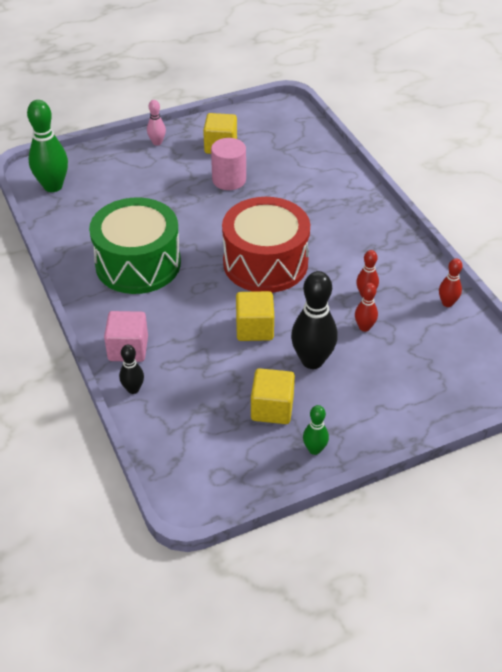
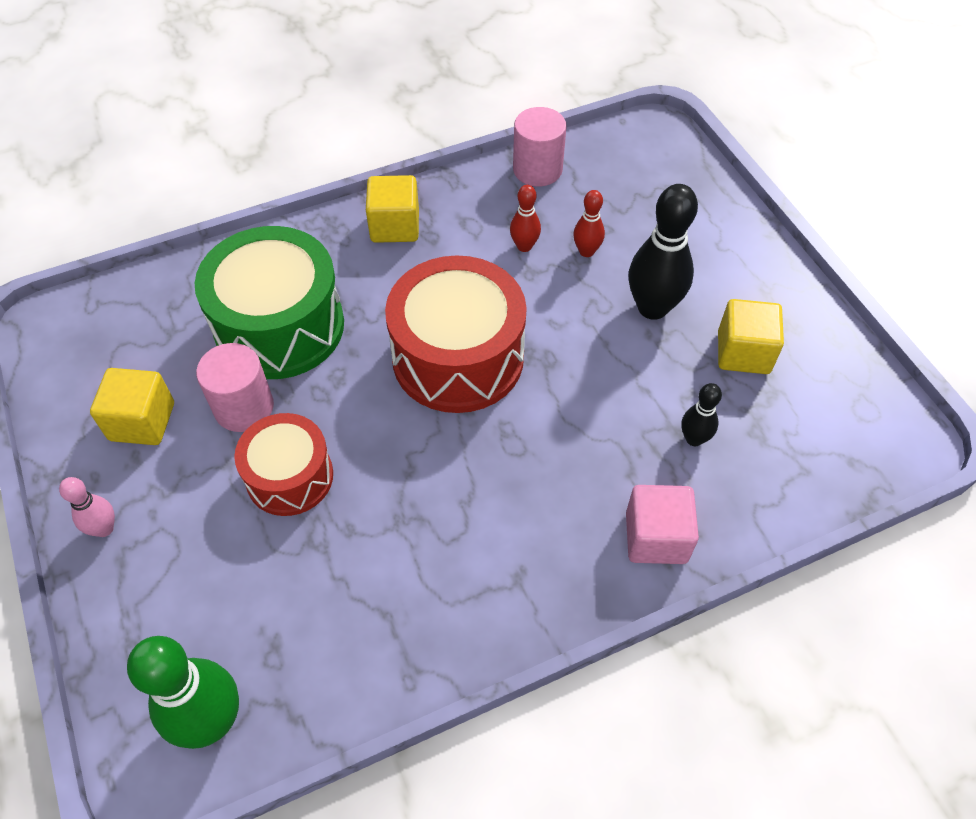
camera: 90 degrees left, 10 degrees up
green drum [89,198,181,294] -> green drum moved to [195,226,344,379]
black bowling pin [119,345,144,394] -> black bowling pin moved to [682,383,722,446]
yellow cube [236,291,274,341] -> yellow cube moved to [366,175,419,243]
green bowling pin [303,405,329,455] -> none
red bowling pin [439,258,463,307] -> pink cylinder [513,107,567,186]
none -> red drum [234,413,333,516]

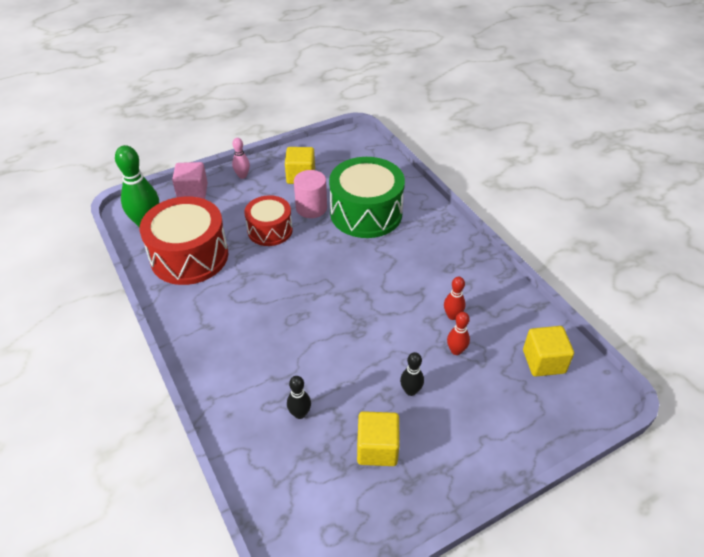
camera: 85 degrees right, 10 degrees down
yellow cube [366,175,419,243] -> yellow cube moved to [523,326,574,377]
red drum [385,255,527,413] -> red drum moved to [140,197,228,285]
pink cylinder [513,107,567,186] -> none
pink cube [626,485,699,564] -> pink cube moved to [172,162,208,199]
black bowling pin [629,184,698,320] -> black bowling pin [400,352,424,396], size x0.52

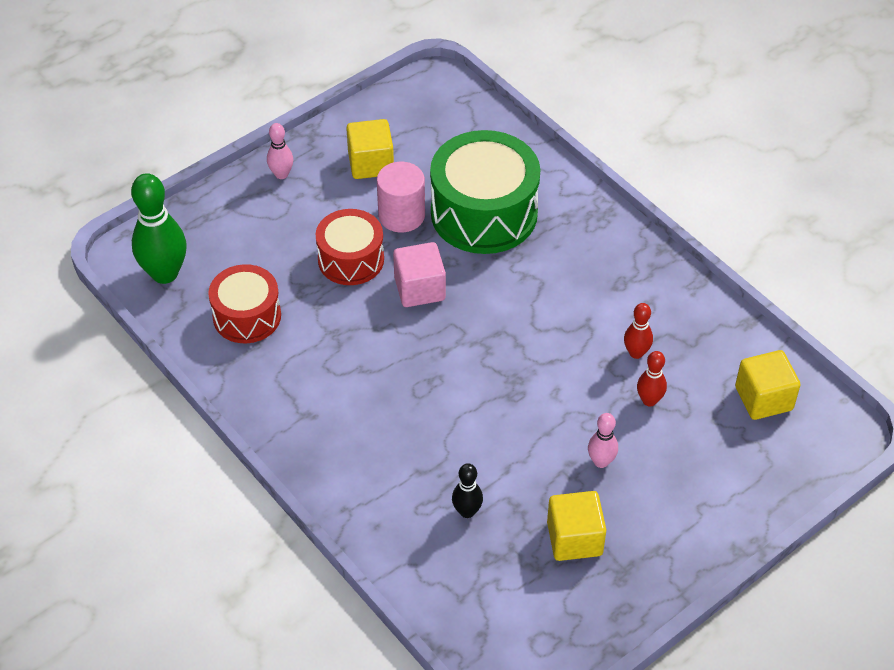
camera: 10 degrees left, 5 degrees up
red drum [140,197,228,285] -> red drum [208,264,281,343], size x0.61
pink cube [172,162,208,199] -> pink cube moved to [393,242,446,307]
black bowling pin [400,352,424,396] -> pink bowling pin [588,413,618,468]

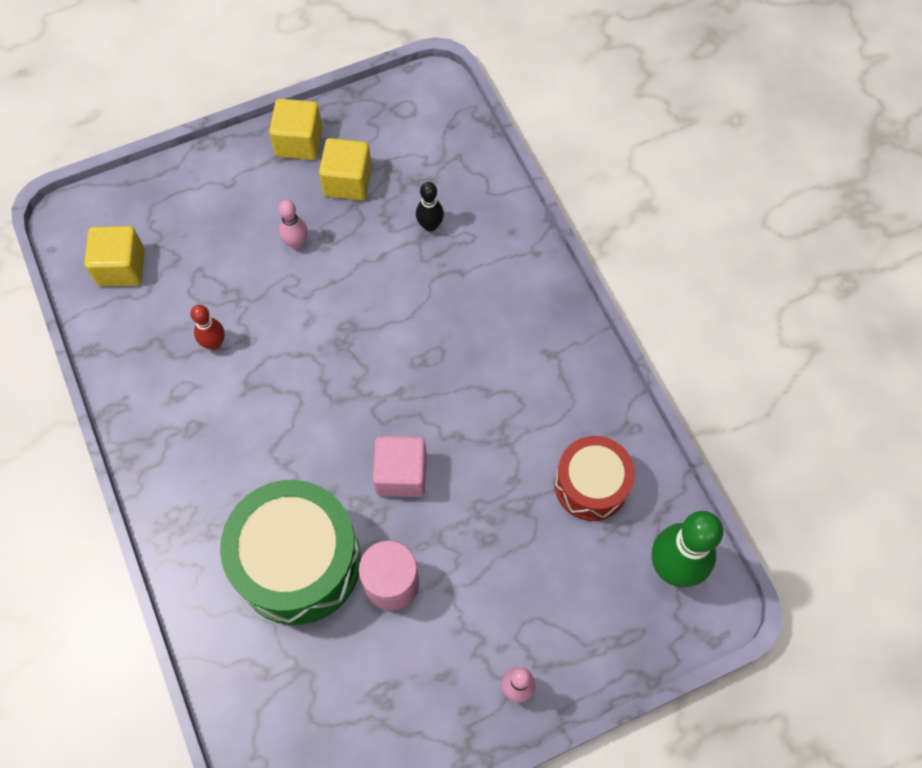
camera: 165 degrees left, 15 degrees up
red drum [316,209,384,285] -> none
yellow cube [346,119,394,179] -> yellow cube moved to [269,99,322,160]
red bowling pin [637,351,667,406] -> none

